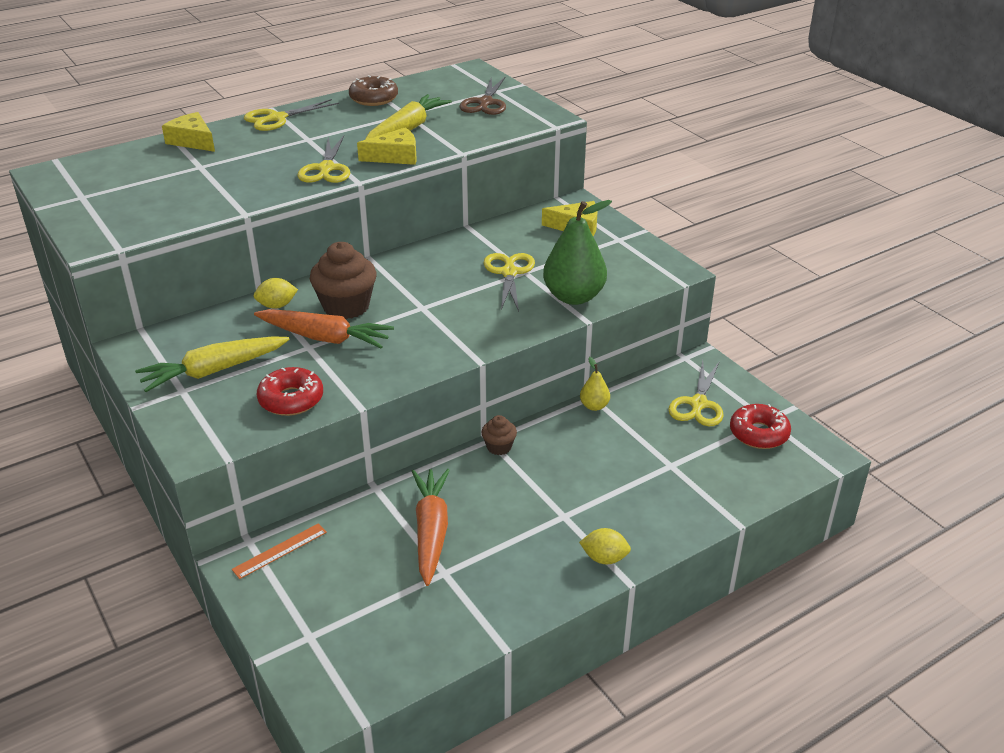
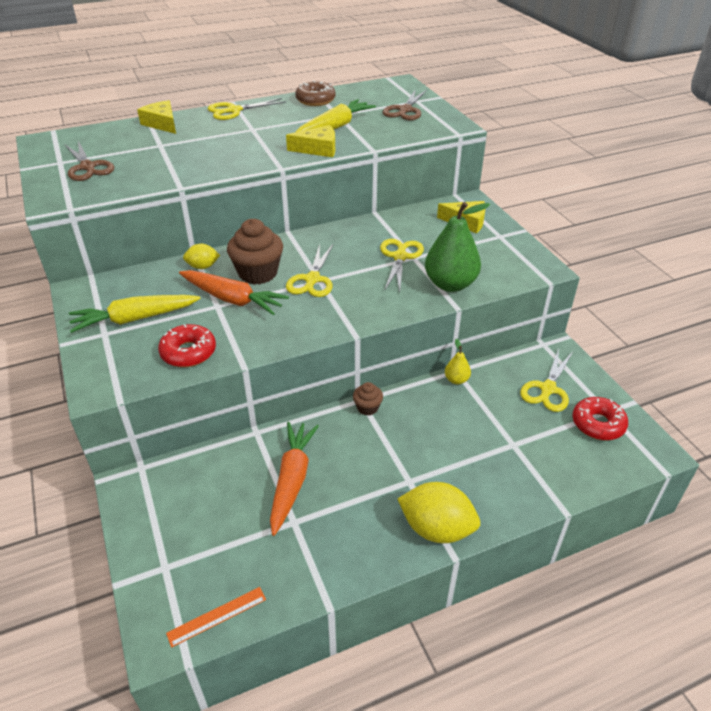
camera: 10 degrees right, 5 degrees up
orange ruler [232,523,327,579] -> orange ruler moved to [166,587,266,648]
yellow scissors [297,136,350,183] -> yellow scissors moved to [286,244,333,297]
yellow lemon [579,528,631,564] -> yellow lemon [398,482,480,543], size x1.81
none -> brown scissors [65,141,114,181]

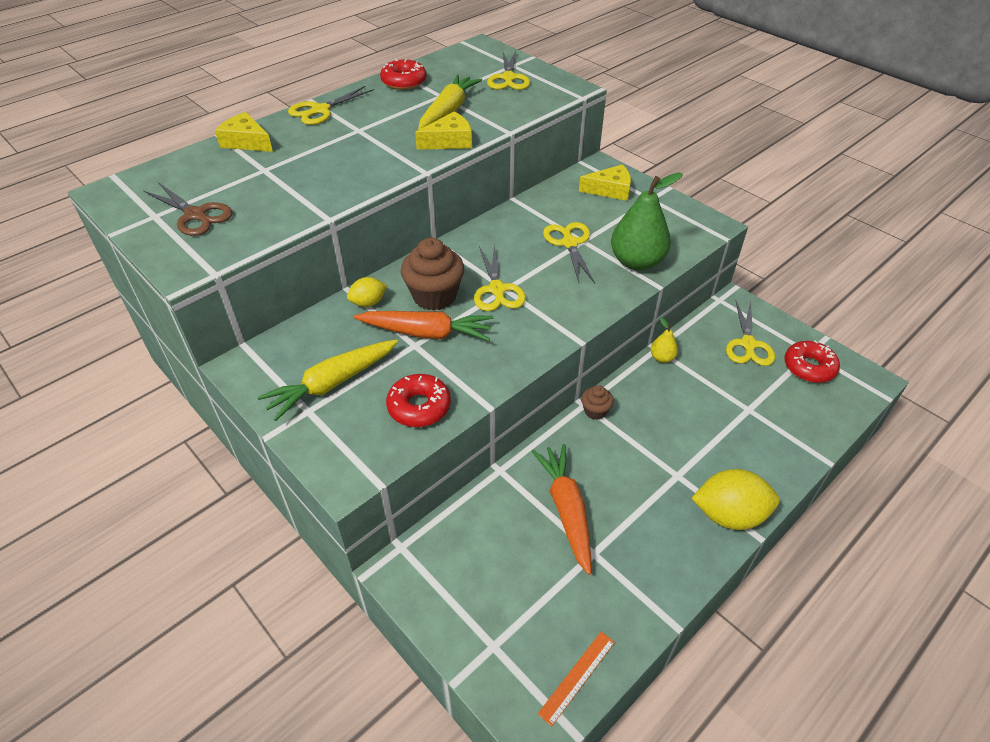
camera: 20 degrees left, 5 degrees up
brown donut [295,81,336,106] -> red donut [380,59,427,90]
brown scissors [383,89,427,120] -> yellow scissors [487,51,530,90]

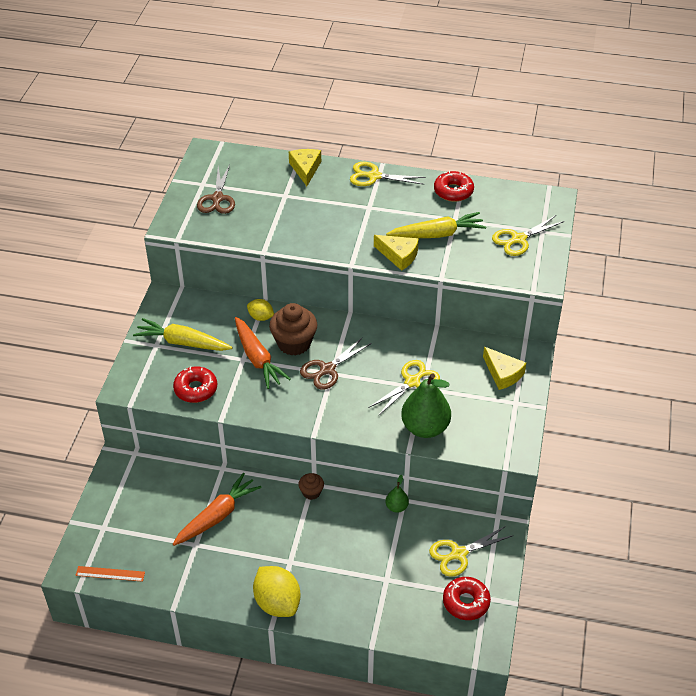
camera: 55 degrees right, 0 degrees up
yellow scissors [474,244,526,311] -> brown scissors [300,337,372,390]
yellow pear [650,317,678,363] -> green pear [385,475,409,513]

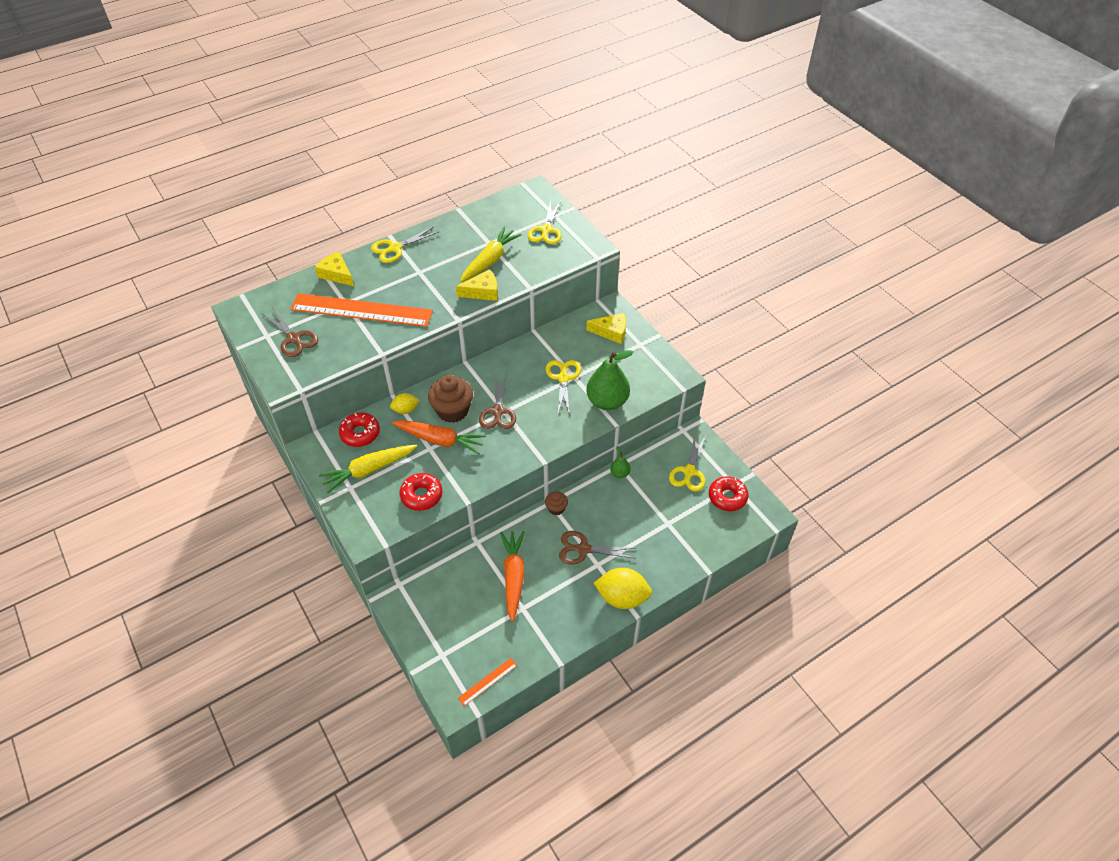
camera: 45 degrees left, 5 degrees up
red donut [434,171,474,202] -> red donut moved to [339,412,380,447]
none -> orange ruler [290,293,433,327]
none -> brown scissors [559,531,636,565]

